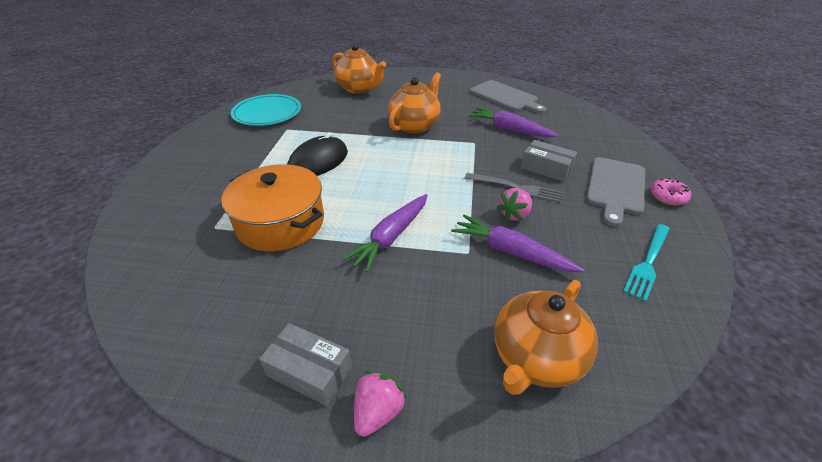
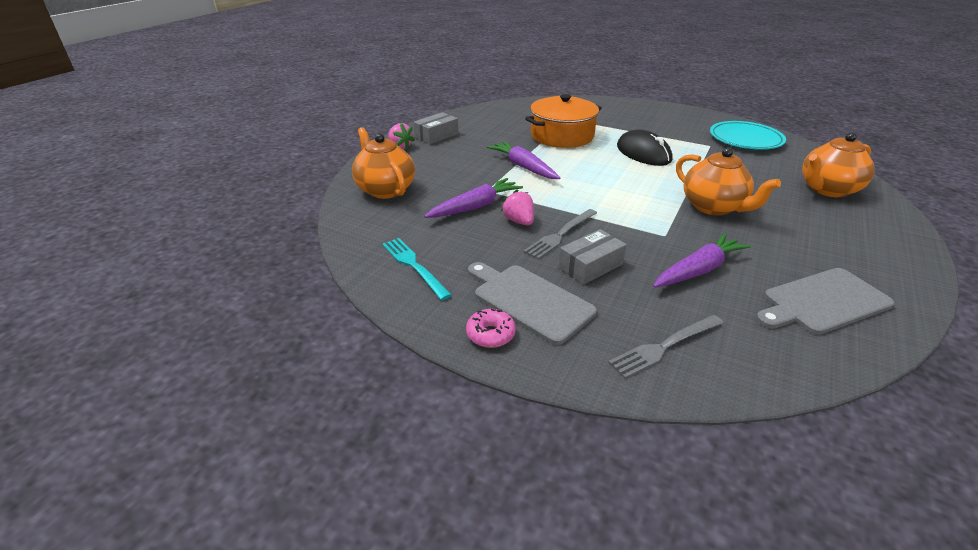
camera: 110 degrees right, 5 degrees down
none -> grey fork [608,315,723,379]

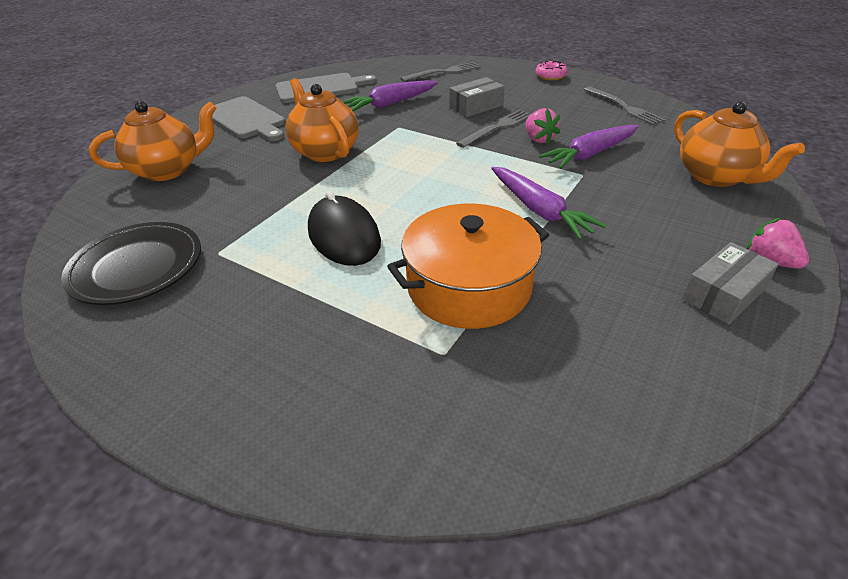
camera: 175 degrees left, 5 degrees up
turquoise fork [382,238,452,300] -> grey fork [584,87,665,125]
grey cutting board [468,262,597,345] -> grey cutting board moved to [212,96,285,141]
turquoise plate [710,121,786,150] -> black plate [61,222,201,305]

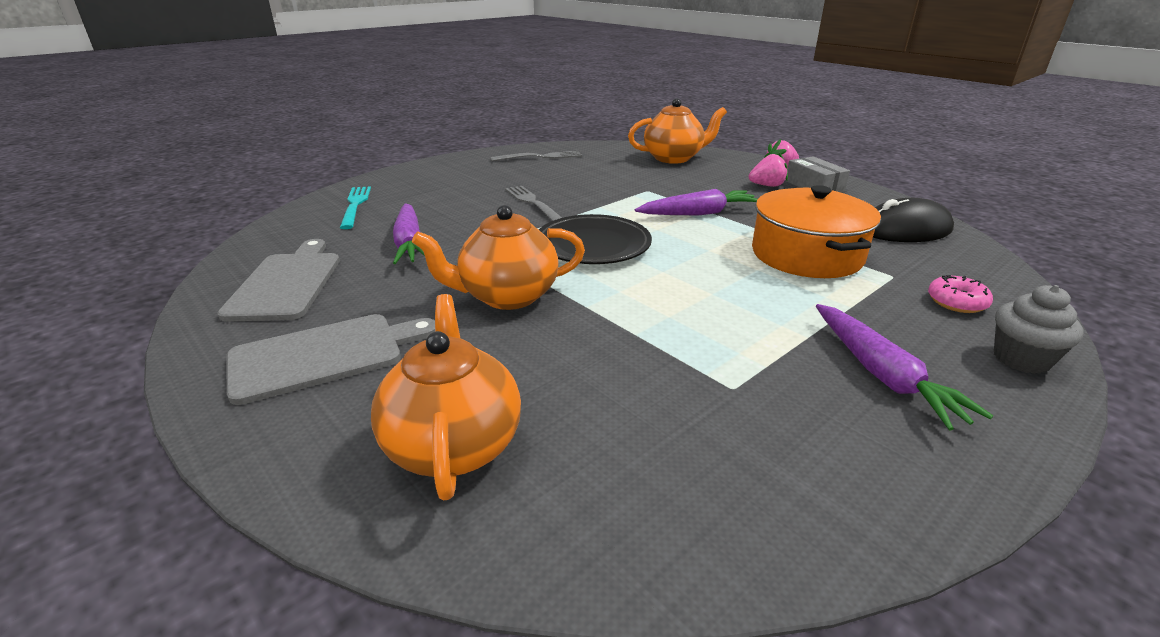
camera: 75 degrees left, 10 degrees down
black plate [61,222,201,305] -> black plate moved to [539,214,652,264]
black mouse [308,190,381,266] -> black mouse moved to [873,198,954,242]
grey fork [401,62,480,82] -> turquoise fork [340,186,371,229]
grey box [449,77,505,117] -> none
pink strawberry [525,108,560,144] -> pink strawberry moved to [749,153,788,187]
pink donut [535,61,568,80] -> pink donut moved to [928,275,993,313]
purple carrot [539,125,639,169] -> purple carrot moved to [816,304,993,430]
none -> grey cupcake [994,285,1084,374]

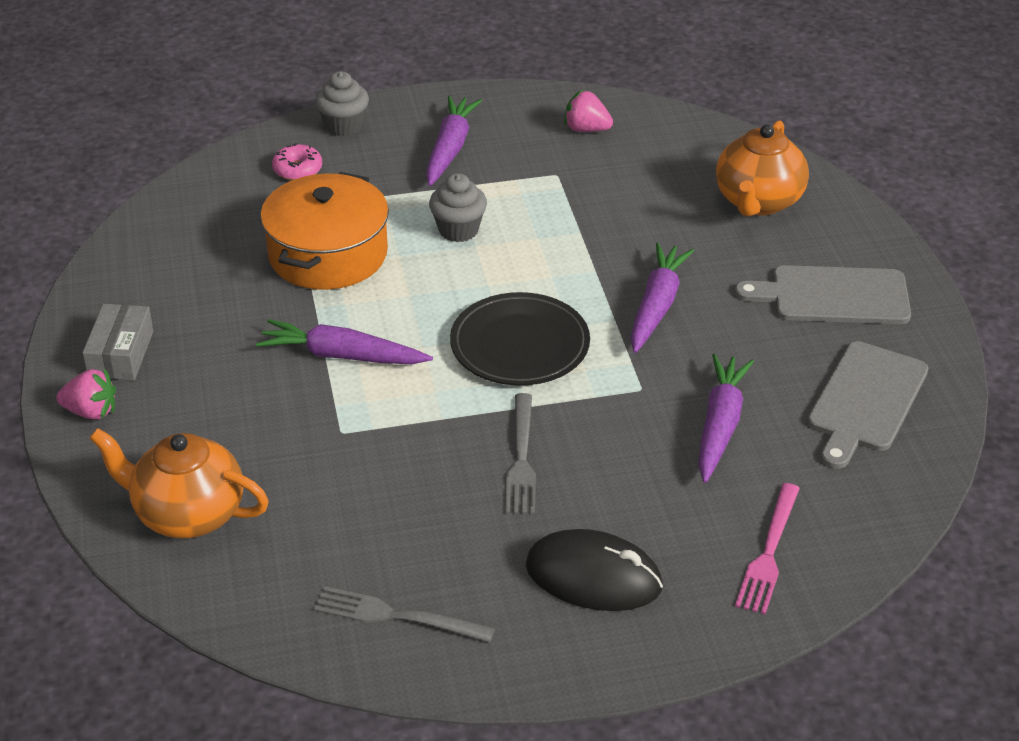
camera: 150 degrees left, 10 degrees up
turquoise fork [340,186,371,229] -> pink fork [735,483,800,614]
orange teapot [412,205,585,310] -> purple carrot [631,243,694,353]
pink strawberry [749,153,788,187] -> pink strawberry moved to [564,90,613,132]
black mouse [873,198,954,242] -> black mouse moved to [526,529,663,611]
none -> grey cupcake [429,173,487,242]

